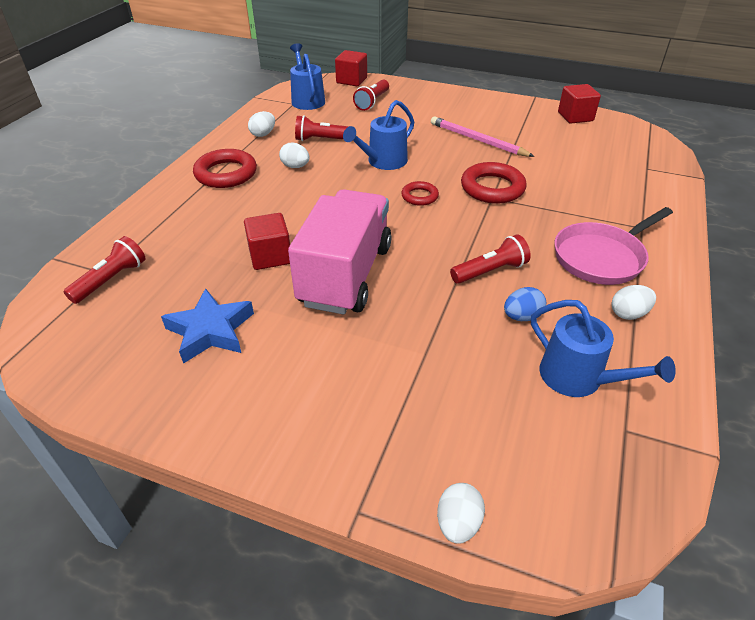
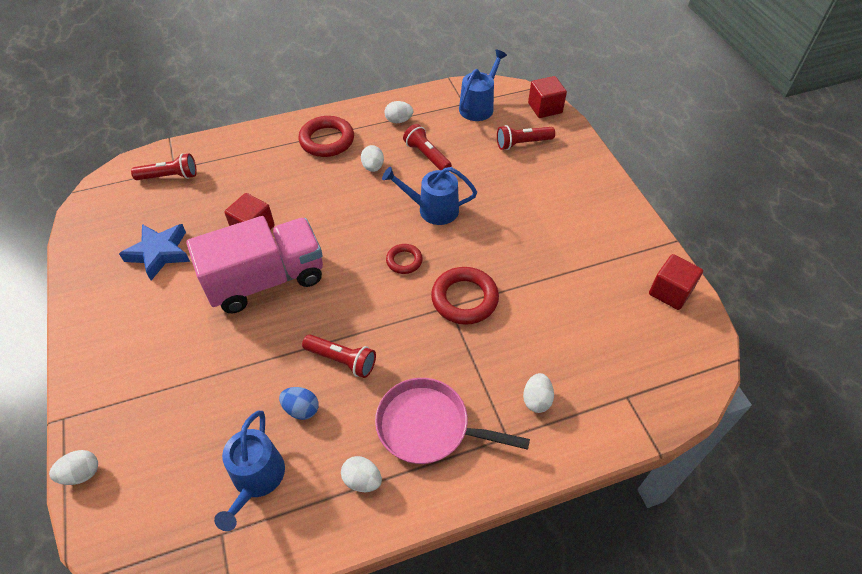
camera: 50 degrees right, 10 degrees up
pink pencil [431,116,535,157] -> none
none -> white egg [523,373,554,413]

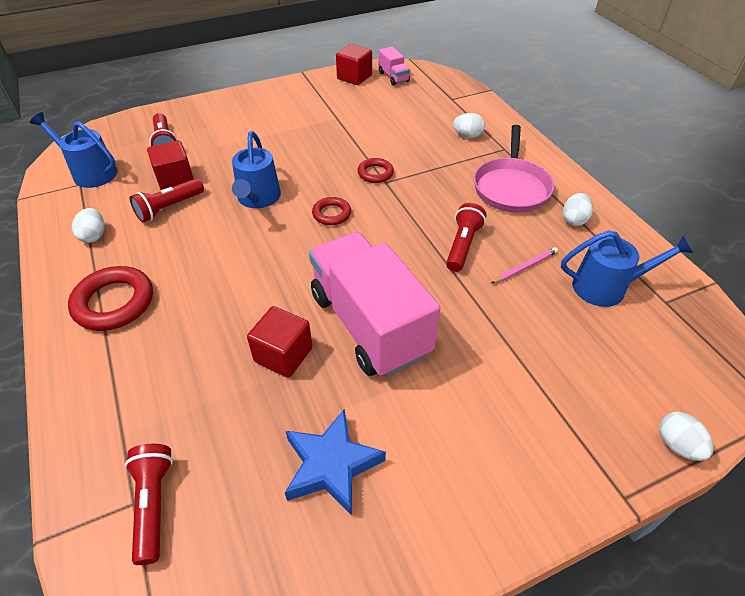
camera: 95 degrees left, 5 degrees down
blue egg [279,387,319,420] -> pink pencil [491,247,558,284]
white egg [361,145,384,172] -> none
red ring [431,267,499,325] -> red ring [358,158,394,183], size x0.57
red cube [528,76,567,118] -> red cube moved to [147,140,194,190]
none -> pink truck [378,47,410,86]

